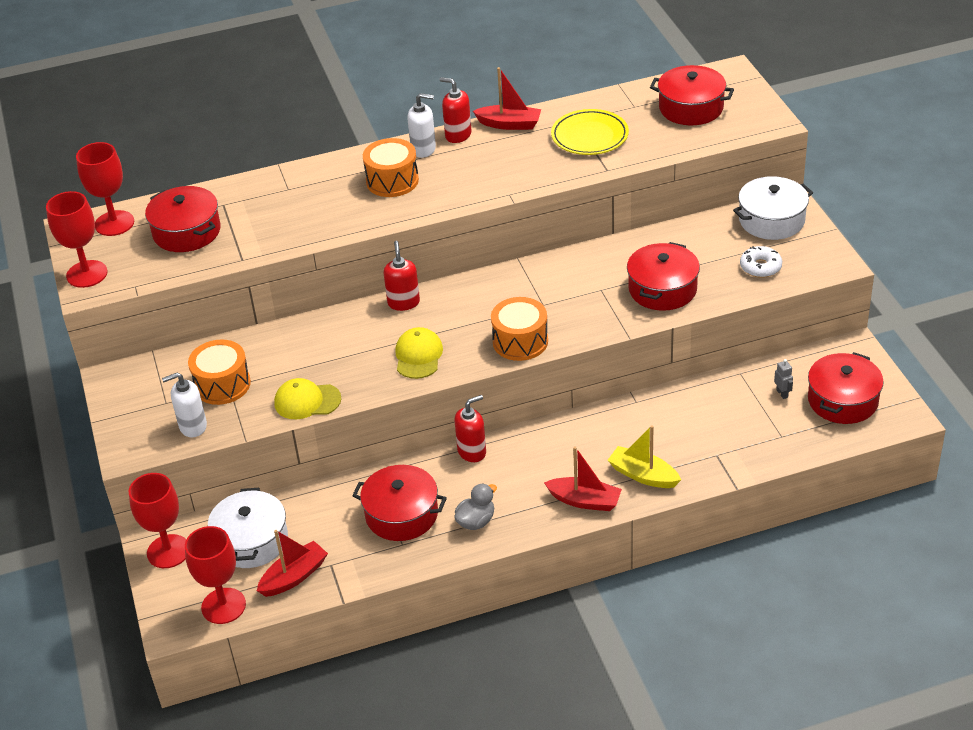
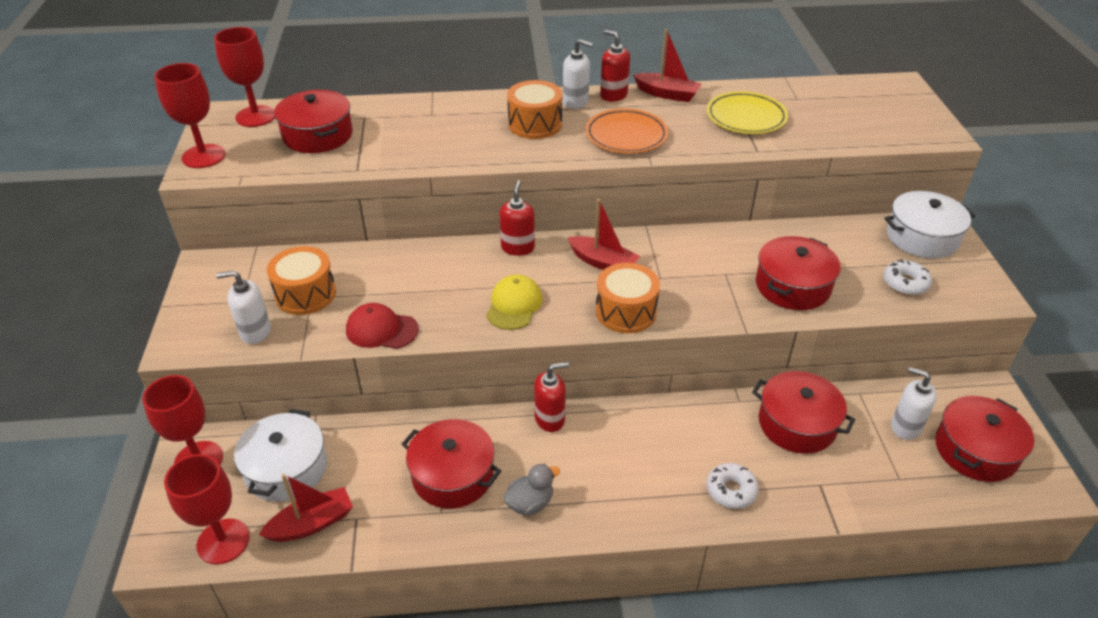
camera: 10 degrees right, 0 degrees up
yellow cap [274,378,341,419] -> red cap [346,303,419,349]
red boat [544,446,622,511] -> red boat moved to [567,199,640,270]
yellow boat [608,425,681,488] -> white donut [706,463,759,509]
red pot [650,65,734,125] -> red pot moved to [752,371,855,454]
grey robot [774,359,793,399] -> white soap dispenser [891,367,937,440]
none -> orange plate [585,108,668,154]

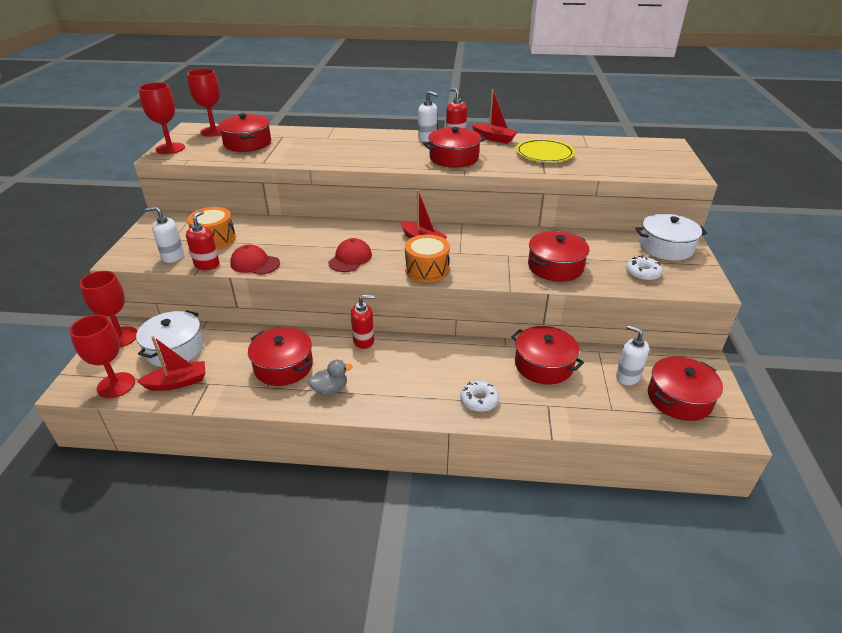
camera: 10 degrees right, 5 degrees down
yellow cap [486,275,543,330] -> red cap [328,238,372,272]
red soap dispenser [499,180,535,256] -> red soap dispenser moved to [186,210,220,270]
orange drum [507,80,563,139] -> none
orange plate [585,108,668,154] -> red pot [423,127,486,168]

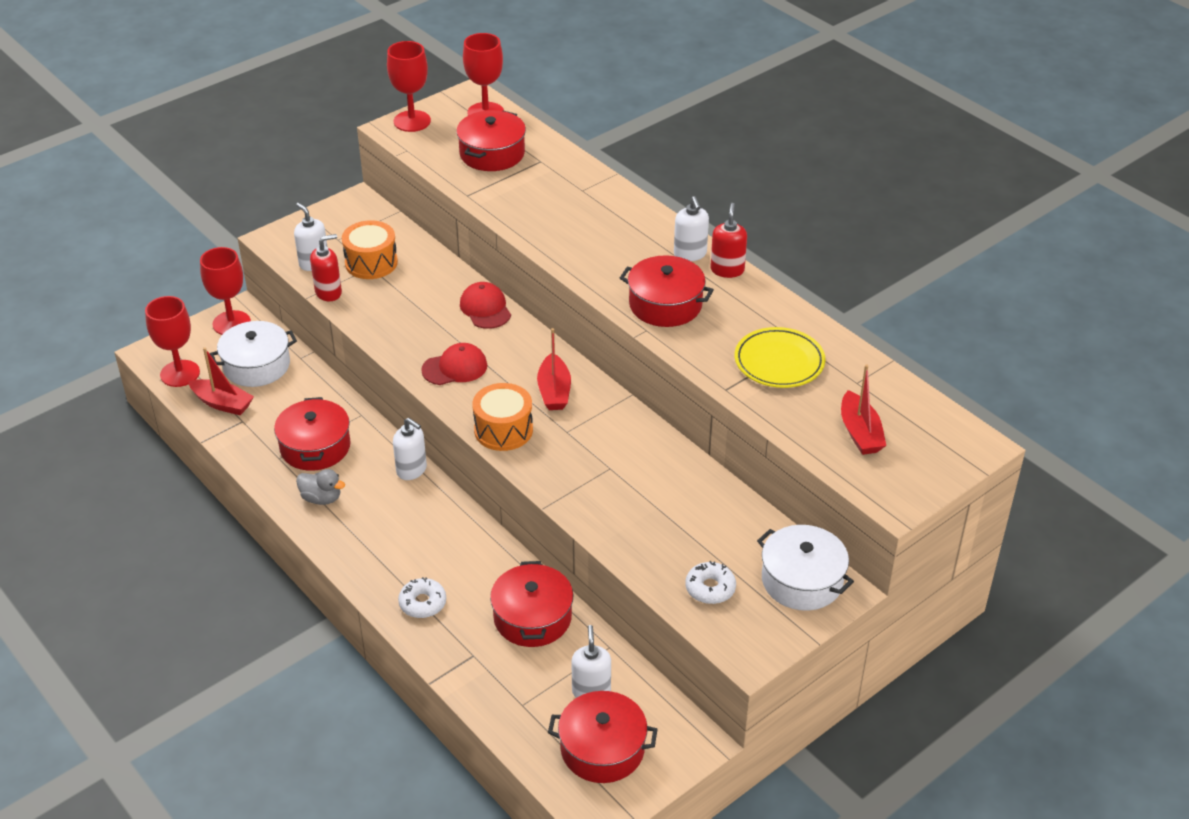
camera: 45 degrees right, 5 degrees up
red cap [230,244,280,275] -> red cap moved to [460,282,511,329]
red soap dispenser [351,295,375,349] -> white soap dispenser [393,418,427,480]
red boat [472,89,518,144] -> red boat moved to [841,364,886,455]
red pot [528,231,590,282] -> none

